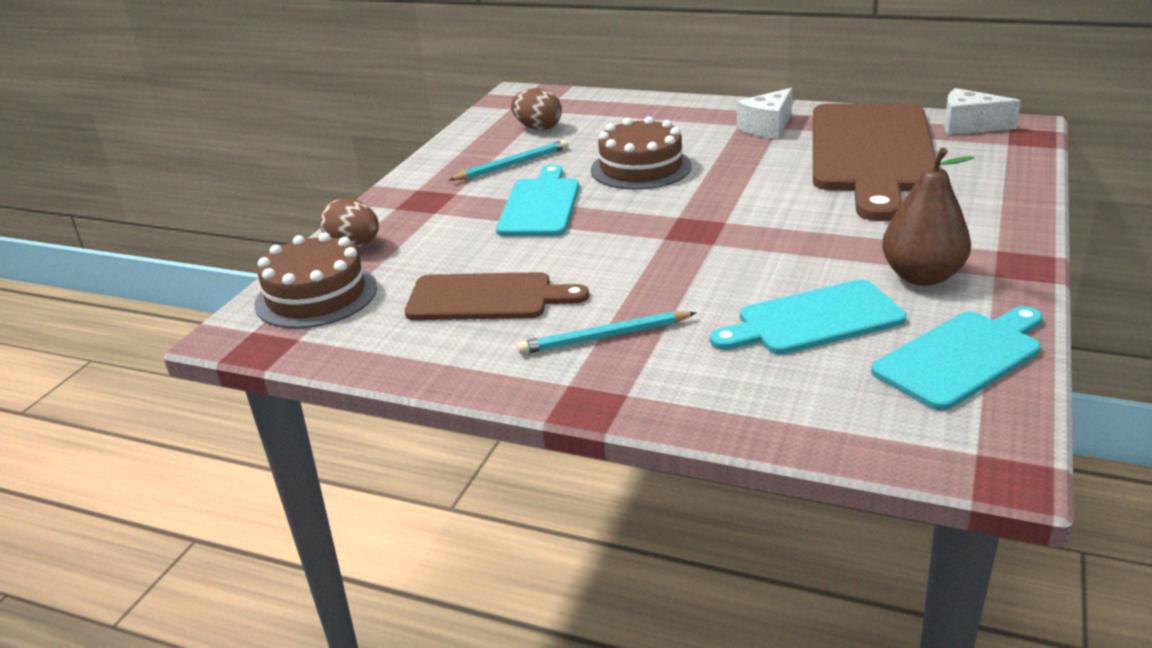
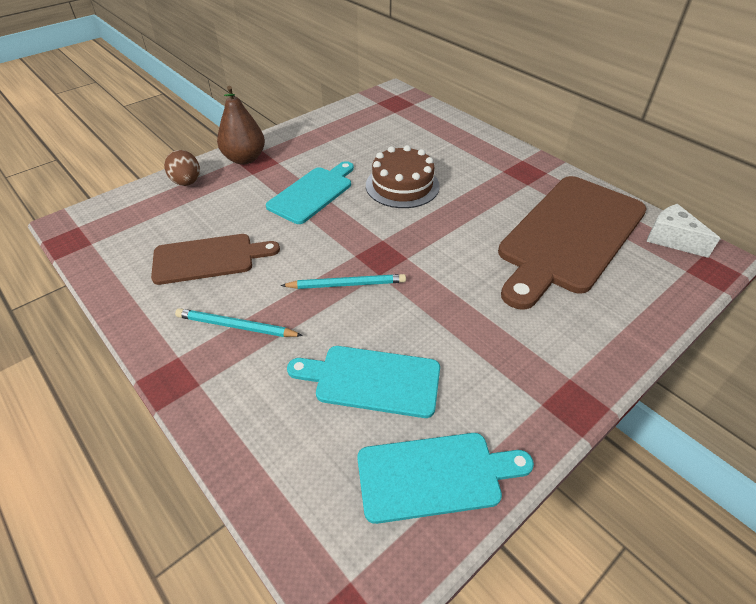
camera: 25 degrees right, 15 degrees up
brown cake [254,232,377,329] -> none
brown cutting board [405,272,589,320] -> brown cutting board turned 45 degrees counterclockwise [151,234,280,285]
turquoise pencil [449,140,568,181] -> turquoise pencil moved to [281,274,406,289]
brown egg [511,88,562,130] -> none
white cheese [737,88,792,139] -> none
brown pear [882,148,974,286] -> brown pear moved to [217,86,265,165]

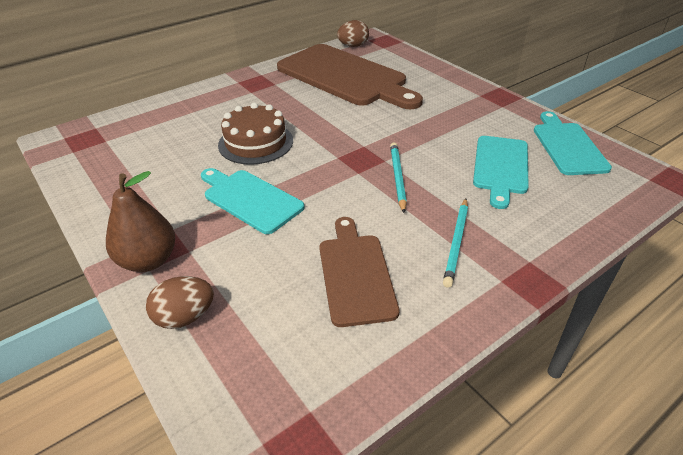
camera: 85 degrees left, 5 degrees down
white cheese [646,204,720,258] -> brown egg [337,20,369,47]

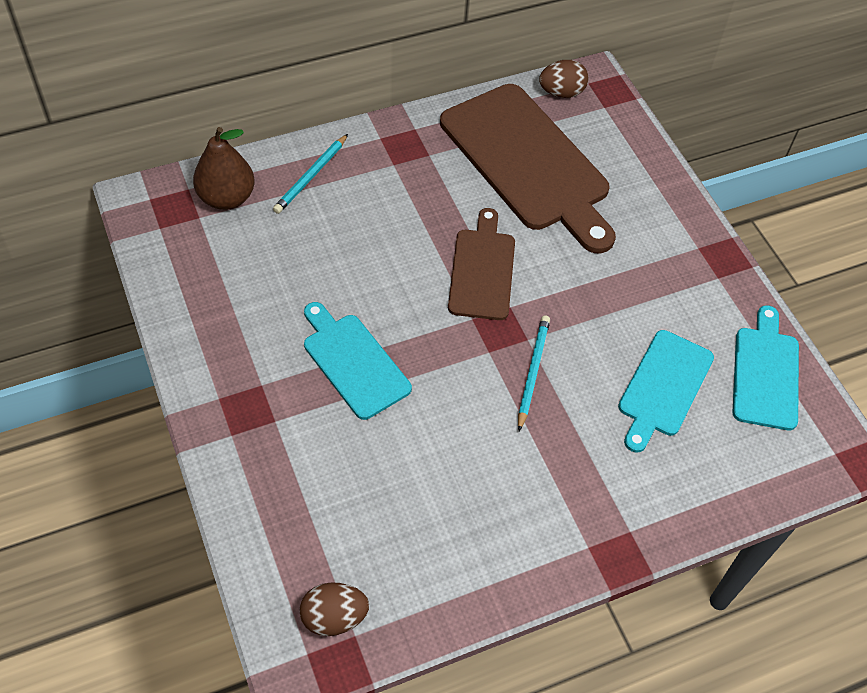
camera: 10 degrees right, 15 degrees up
brown pear [106,171,175,272] -> brown pear moved to [193,127,255,210]
brown egg [146,276,214,329] -> brown egg moved to [300,582,369,636]
brown cake [218,103,293,165] -> none
brown cutting board [319,217,399,327] -> brown cutting board moved to [448,208,515,320]
turquoise pencil [443,198,468,288] -> turquoise pencil moved to [273,134,348,214]

